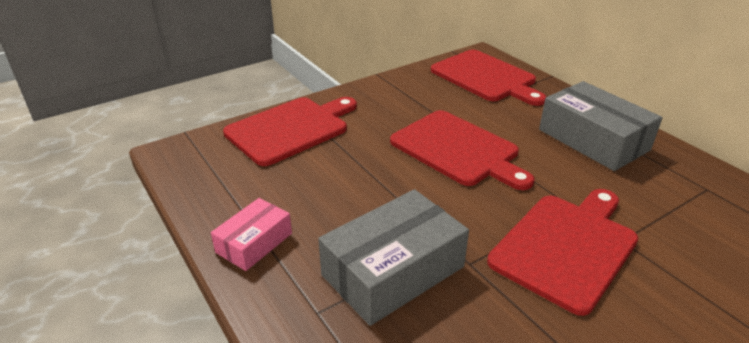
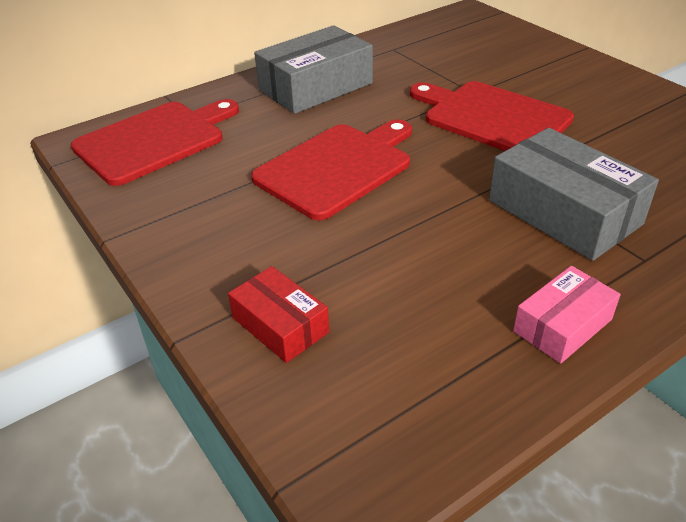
camera: 90 degrees left, 5 degrees up
pink box [211,198,292,271] -> pink box turned 75 degrees counterclockwise [513,266,621,364]
red cutting board [223,97,357,166] -> red box [228,266,329,363]

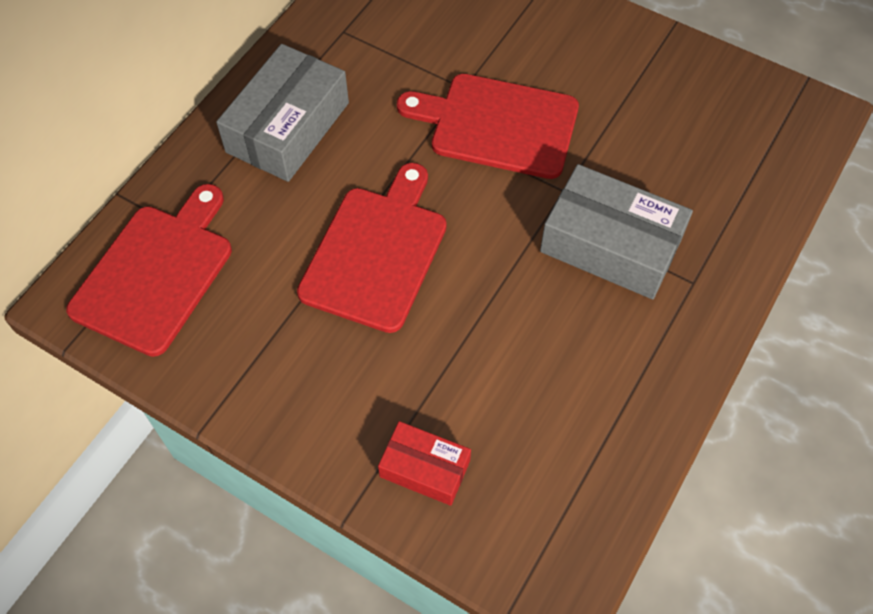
camera: 25 degrees left, 20 degrees up
pink box [513,266,621,364] -> none

